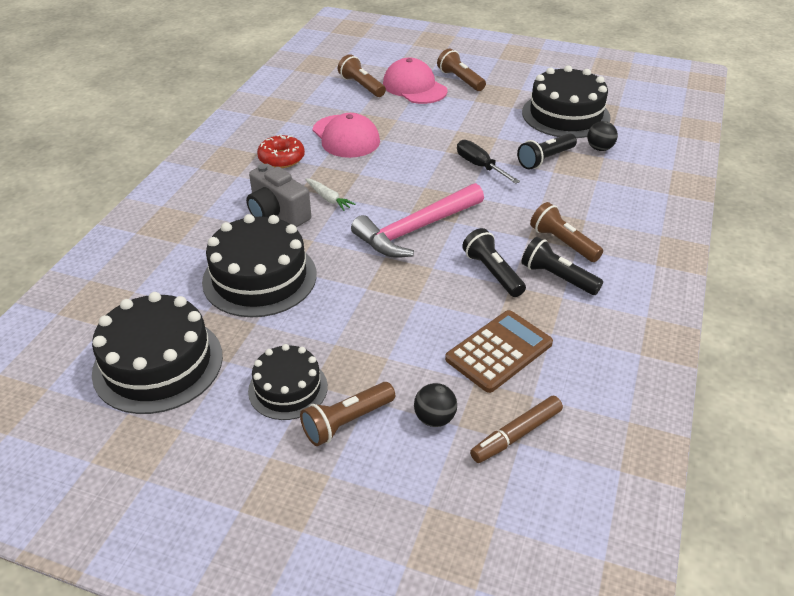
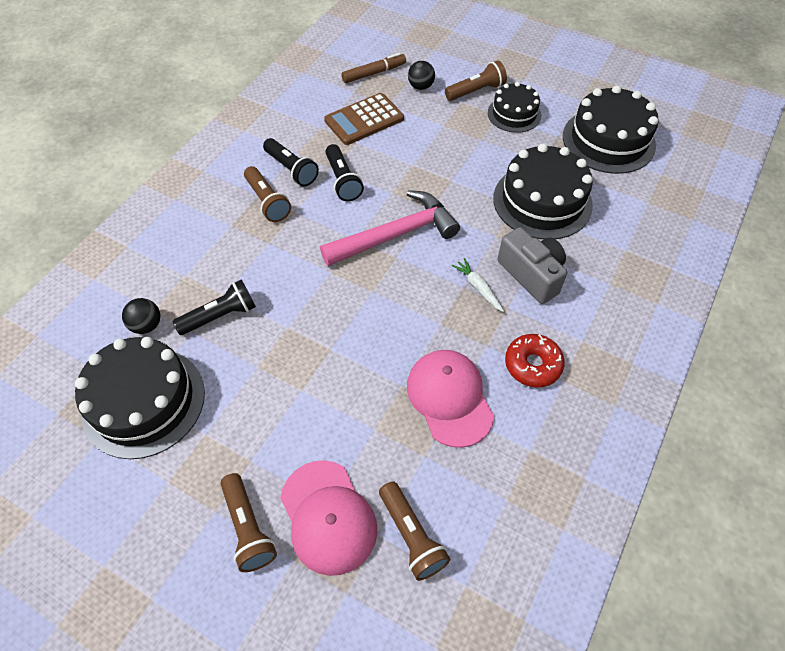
camera: 170 degrees left, 15 degrees up
black screwdriver [457,140,520,184] -> none

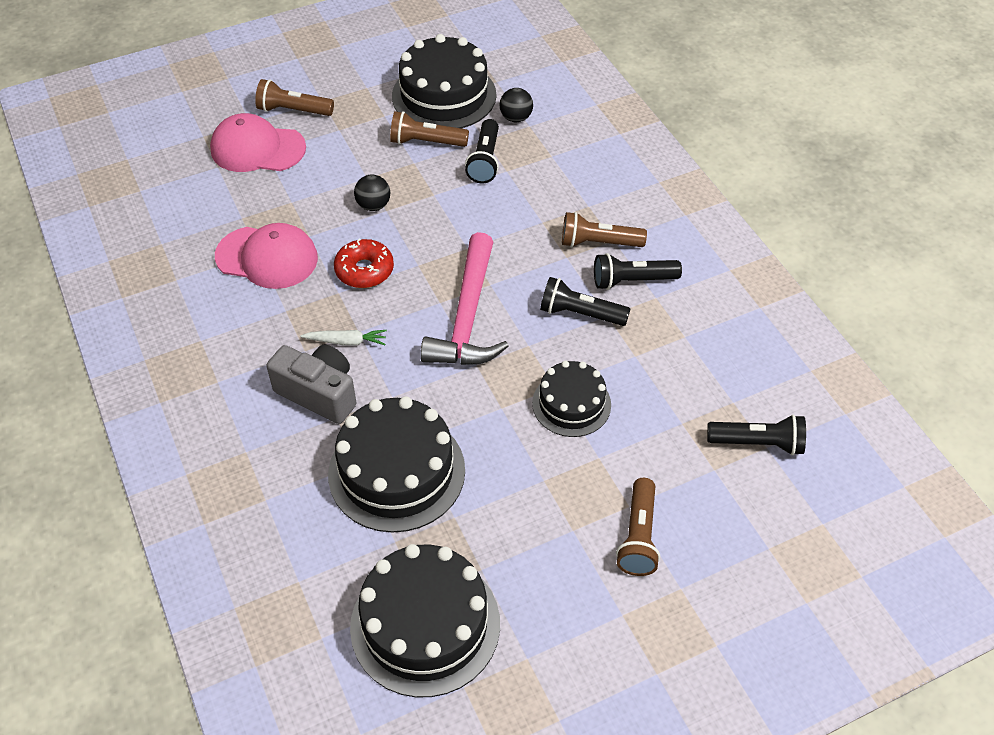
camera: 125 degrees right, 5 degrees down
brown calculator [324,93,404,145] -> none
brown marker [341,53,406,83] -> black flashlight [707,414,806,455]
brown flashlight [379,481,450,581] -> brown flashlight moved to [390,111,469,147]
black ball [408,61,435,90] -> black ball moved to [354,175,390,211]
black cake [488,82,541,133] -> black cake moved to [532,361,611,437]
grey camera [498,227,567,304] -> grey camera turned 150 degrees counterclockwise [267,345,356,424]
red donut [505,334,565,388] -> red donut moved to [334,238,394,288]

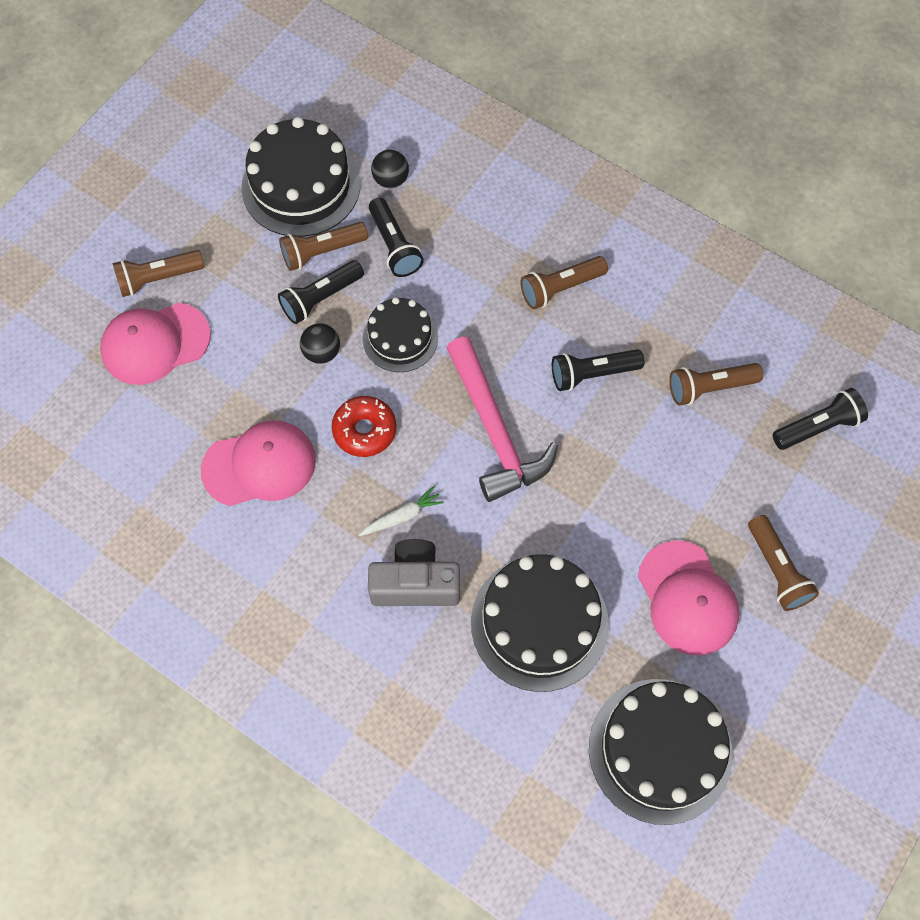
camera: 30 degrees left, 15 degrees up
black cake [532,361,611,437] -> black cake moved to [363,297,438,372]
black flashlight [594,253,682,290] -> black flashlight moved to [278,260,364,324]
none -> pink cap [638,541,739,655]
none -> brown flashlight [669,363,763,406]

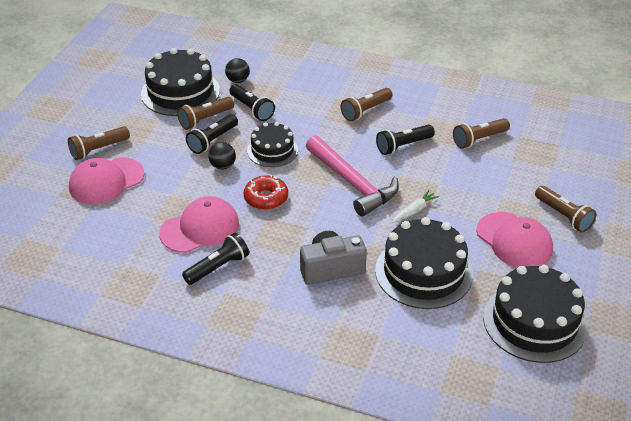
camera: 15 degrees left, 25 degrees down
white carrot [359,486,444,536] -> white carrot moved to [392,190,439,223]
black flashlight [773,388,868,450] -> black flashlight moved to [182,233,249,285]

